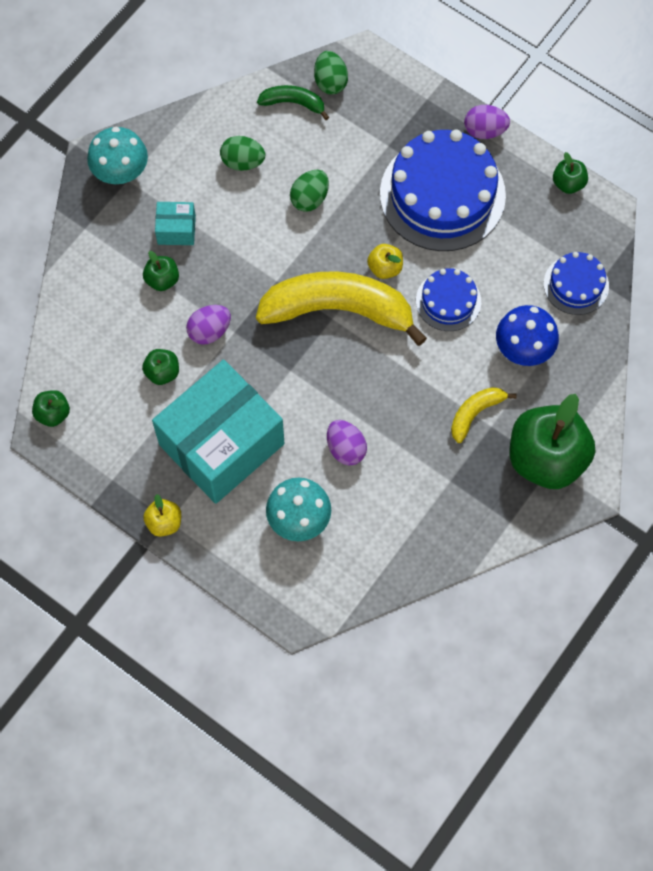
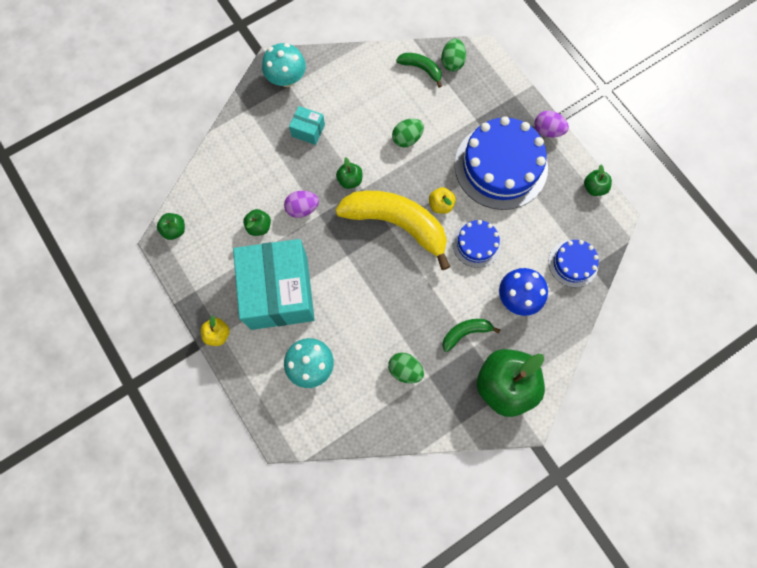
camera: 20 degrees right, 5 degrees up
green apple [143,251,179,291] -> green apple moved to [336,157,362,189]
turquoise box [152,360,285,504] -> turquoise box turned 75 degrees counterclockwise [233,239,315,330]
green egg [220,136,265,171] -> green egg moved to [388,353,424,383]
purple egg [327,420,367,465] -> none
yellow banana [451,387,517,443] -> green banana [442,319,500,352]

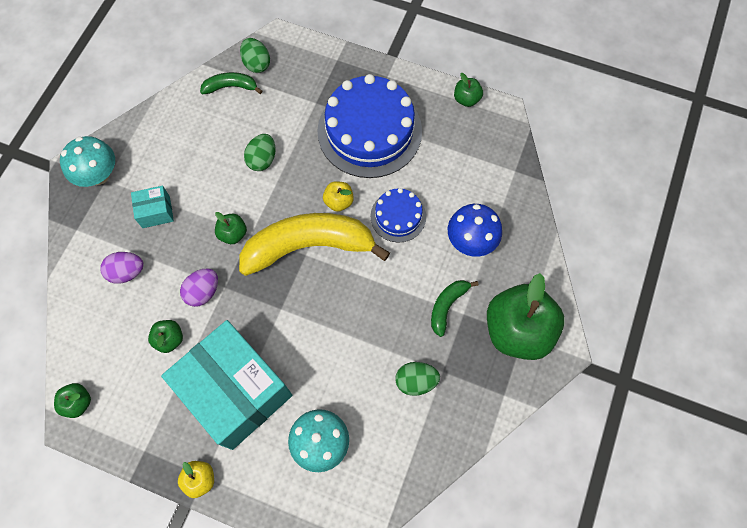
camera: 35 degrees left, 5 degrees down
purple egg [534,111,569,138] -> purple egg moved to [100,252,144,283]
blue cake [549,240,599,287] -> none

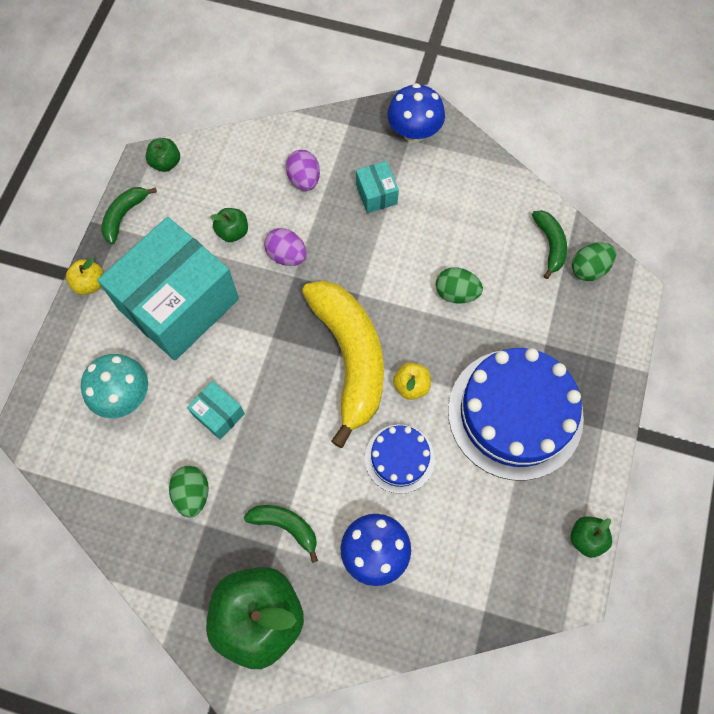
camera: 85 degrees right, 0 degrees up
turquoise mushroom [60,136,115,187] -> blue mushroom [387,83,445,143]
green apple [215,212,247,244] -> none
none -> green banana [101,187,157,244]
none -> turquoise box [187,381,245,440]

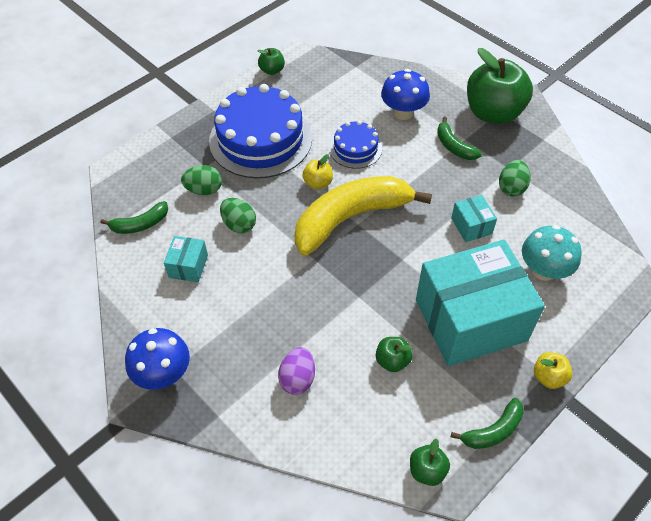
camera: 150 degrees left, 15 degrees down
purple egg [264,228,307,266] -> none
yellow banana [302,280,384,448] -> yellow banana turned 45 degrees clockwise [294,176,432,255]
turquoise box [356,161,399,213] -> turquoise box moved to [164,236,208,282]
green banana [532,210,567,279] -> green banana turned 135 degrees counterclockwise [100,201,168,234]
green egg [572,242,616,281] -> green egg moved to [181,165,222,195]

